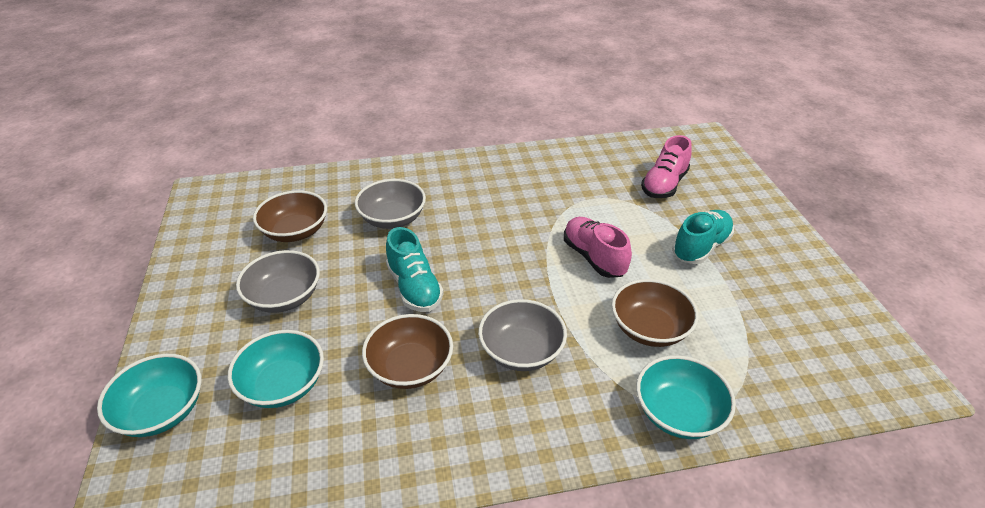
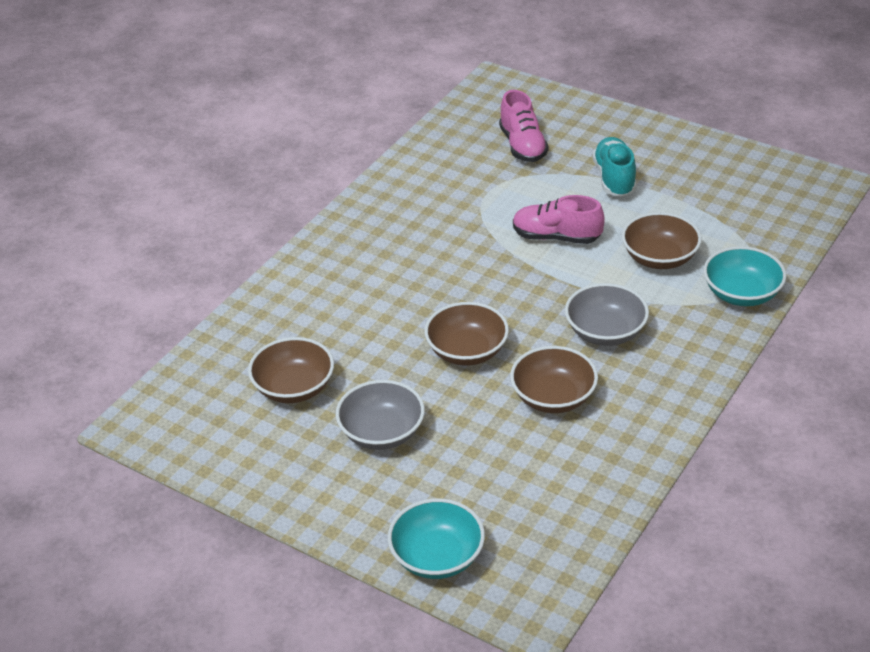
camera: 45 degrees left, 0 degrees up
turquoise bowl [228,330,324,408] -> none
grey bowl [355,179,426,229] -> none
turquoise shoe [386,227,444,312] -> brown bowl [425,302,509,366]

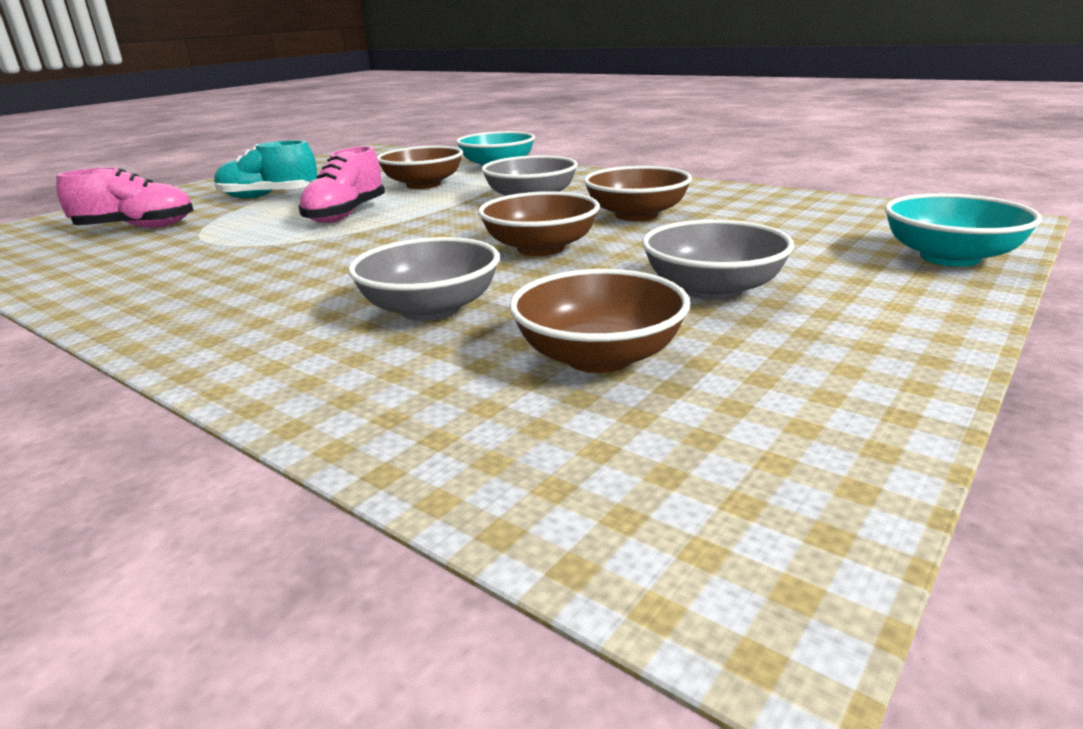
camera: 85 degrees left, 15 degrees down
none -> grey bowl [348,237,500,321]

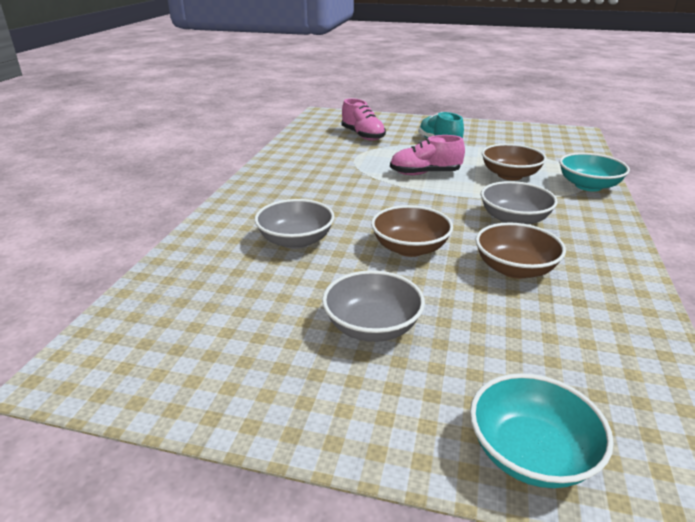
camera: 65 degrees right, 5 degrees up
brown bowl [509,269,690,373] -> none

